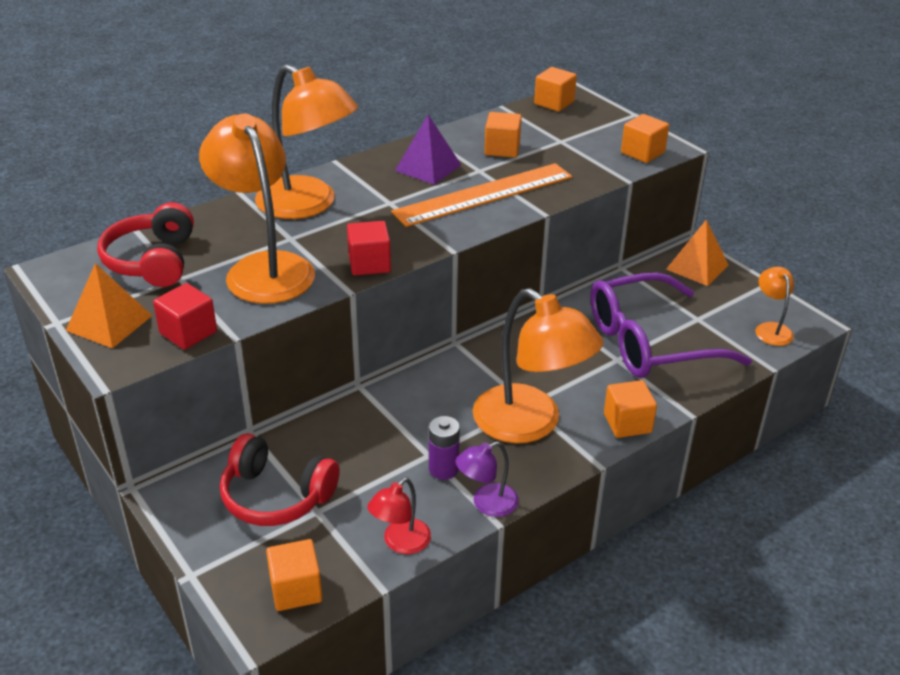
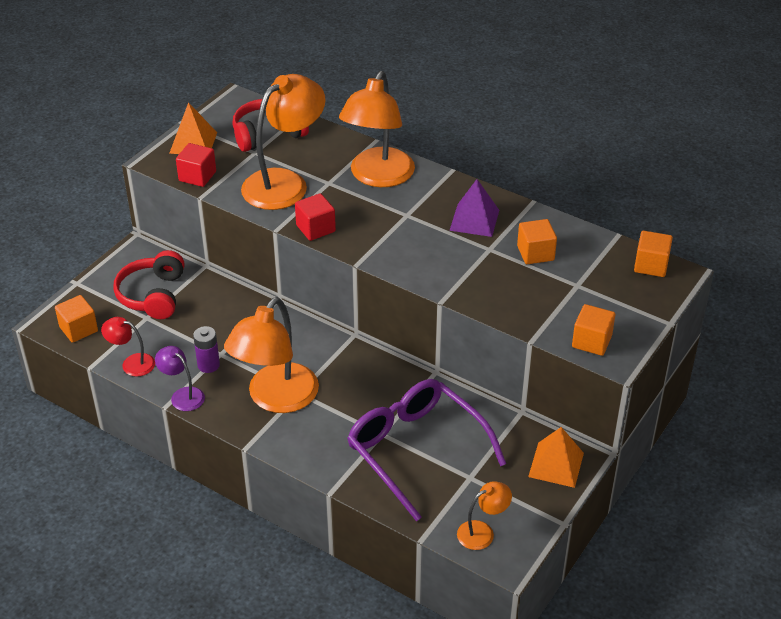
camera: 70 degrees right, 5 degrees up
orange ruler [391,163,572,227] -> none
orange cube [604,380,657,438] -> none

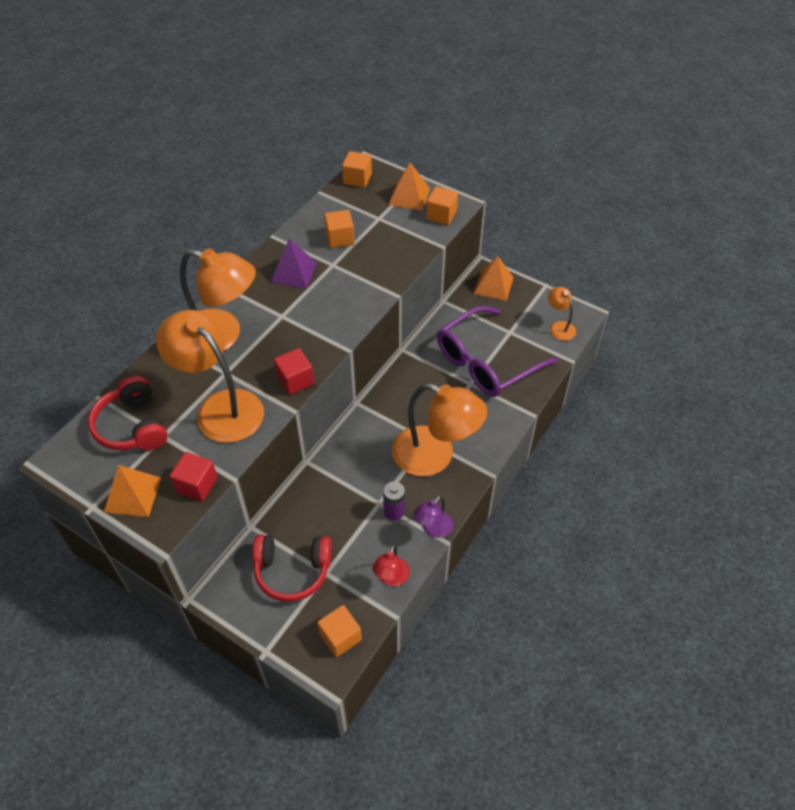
camera: 90 degrees left, 10 degrees up
none -> orange pyramid [389,162,430,210]

